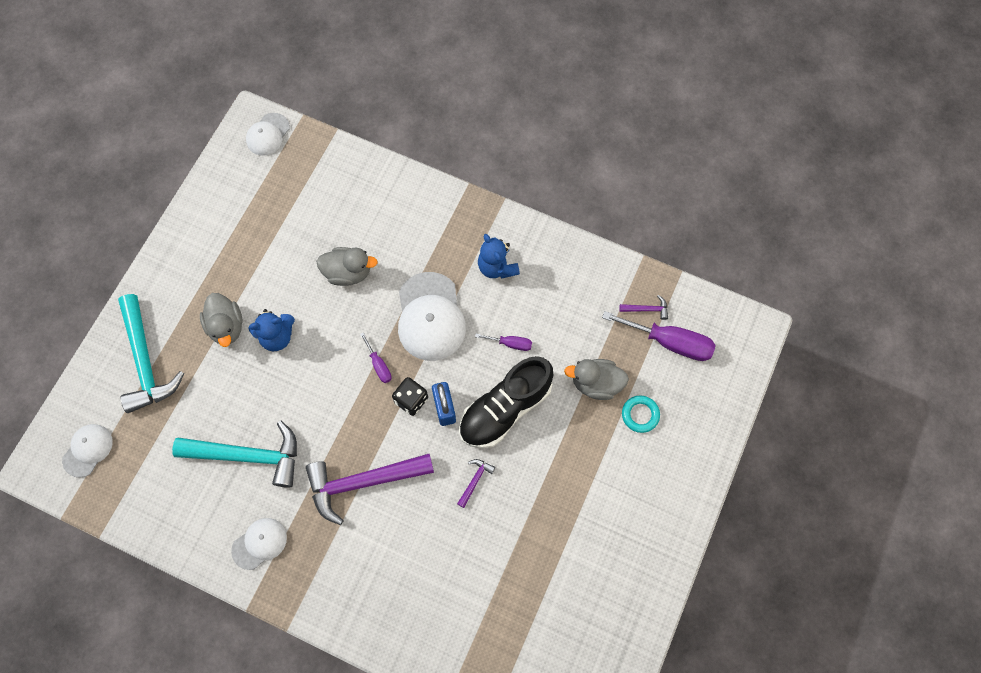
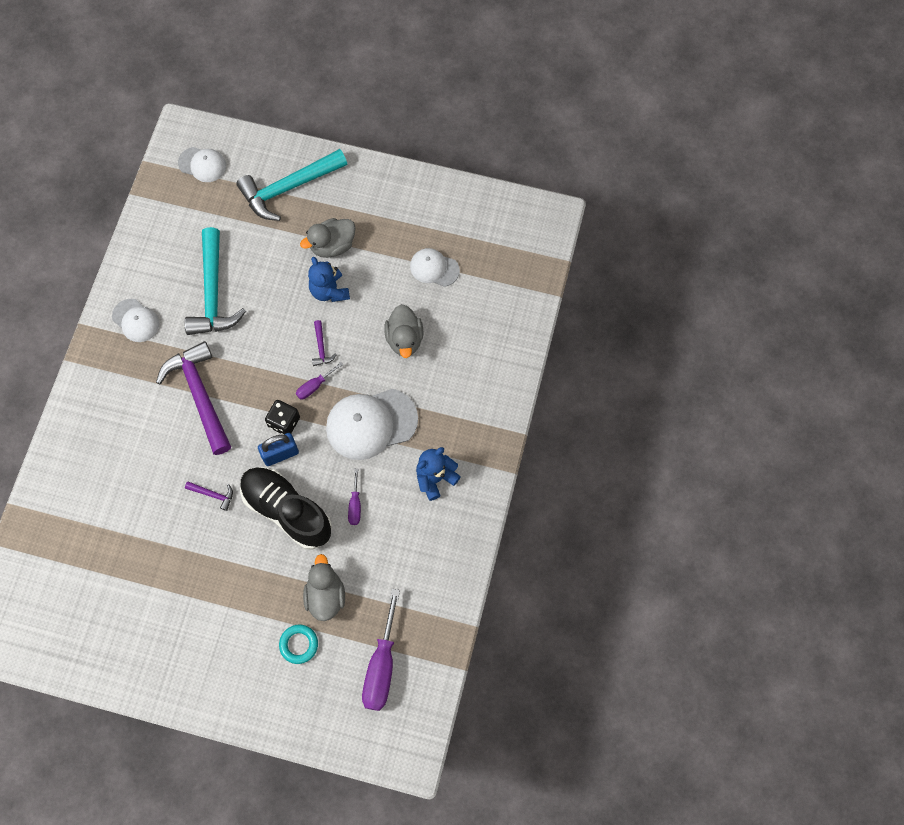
camera: 80 degrees right, 0 degrees up
white cap [246,113,290,156] -> white cap moved to [410,248,460,287]
purple hammer [619,295,668,320] -> purple hammer moved to [312,320,337,366]

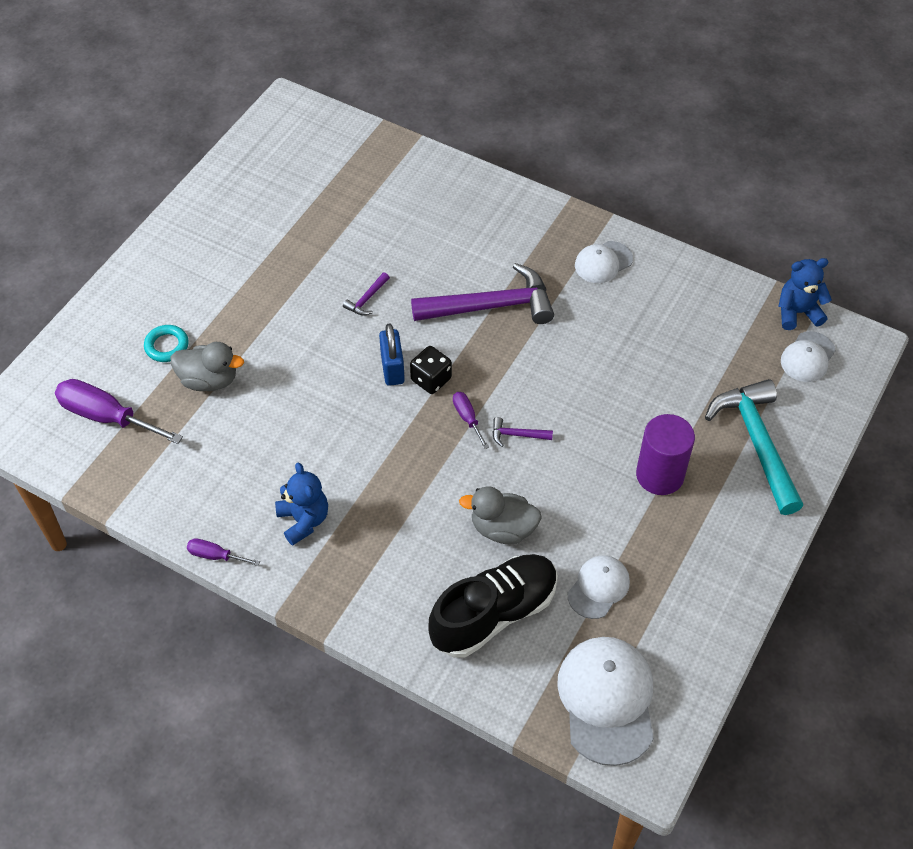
camera: 105 degrees right, 15 degrees down
turquoise hammer [184,227,246,335] -> none
black shoe [240,467,332,550] -> black shoe moved to [428,554,558,658]
grey duck [300,218,355,258] -> purple cylinder [636,414,695,495]
blue teddy bear [308,257,350,302] -> blue teddy bear moved to [778,258,832,330]
white cap [326,389,418,460] -> white cap moved to [557,637,654,766]
purple screwdriver [348,468,361,525] -> purple screwdriver moved to [187,538,260,566]

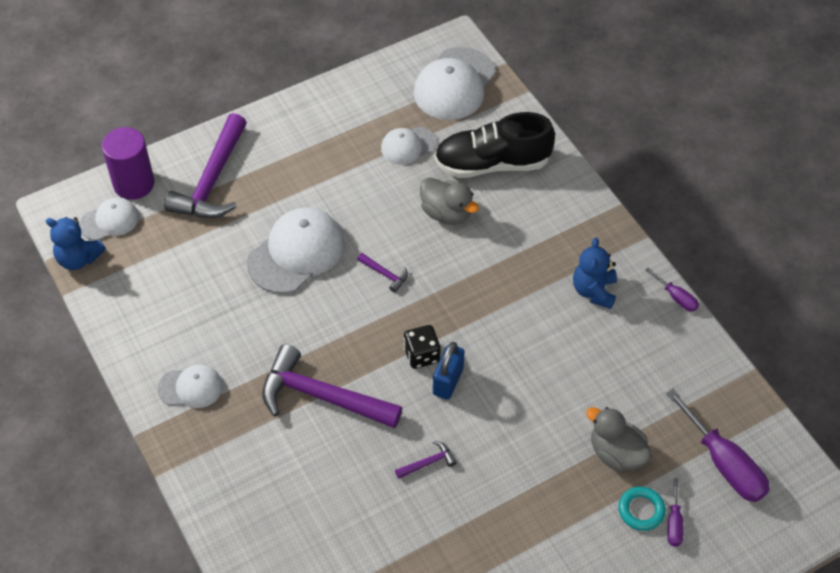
camera: 150 degrees left, 0 degrees up
purple screwdriver [453,392,489,449] -> purple screwdriver moved to [667,478,684,547]
purple cylinder [636,414,695,495] -> purple cylinder moved to [102,127,155,200]
turquoise hammer [705,379,803,515] -> purple hammer [164,113,247,218]
none -> white cap [247,207,345,294]

